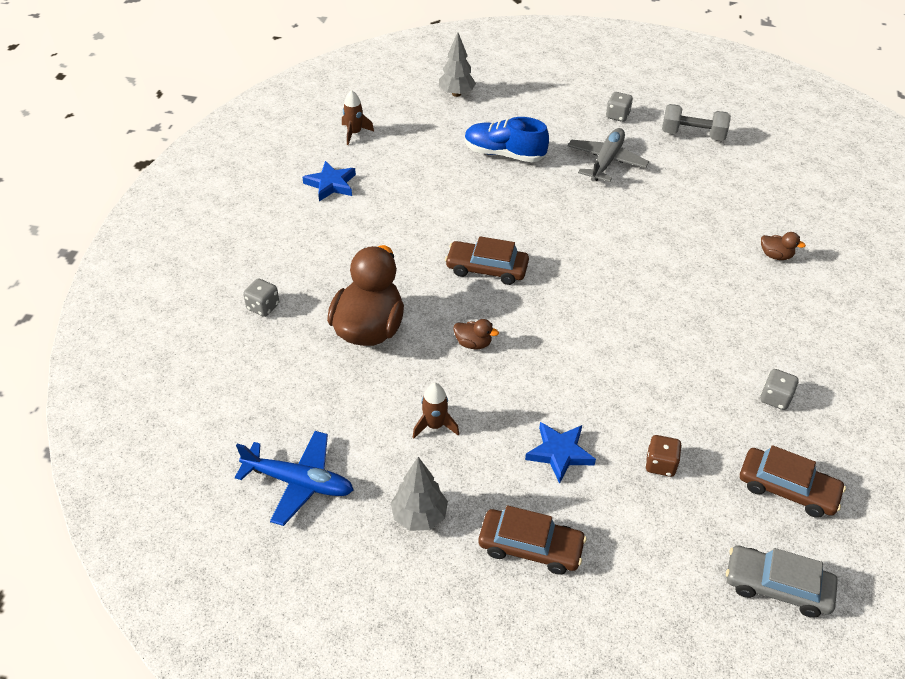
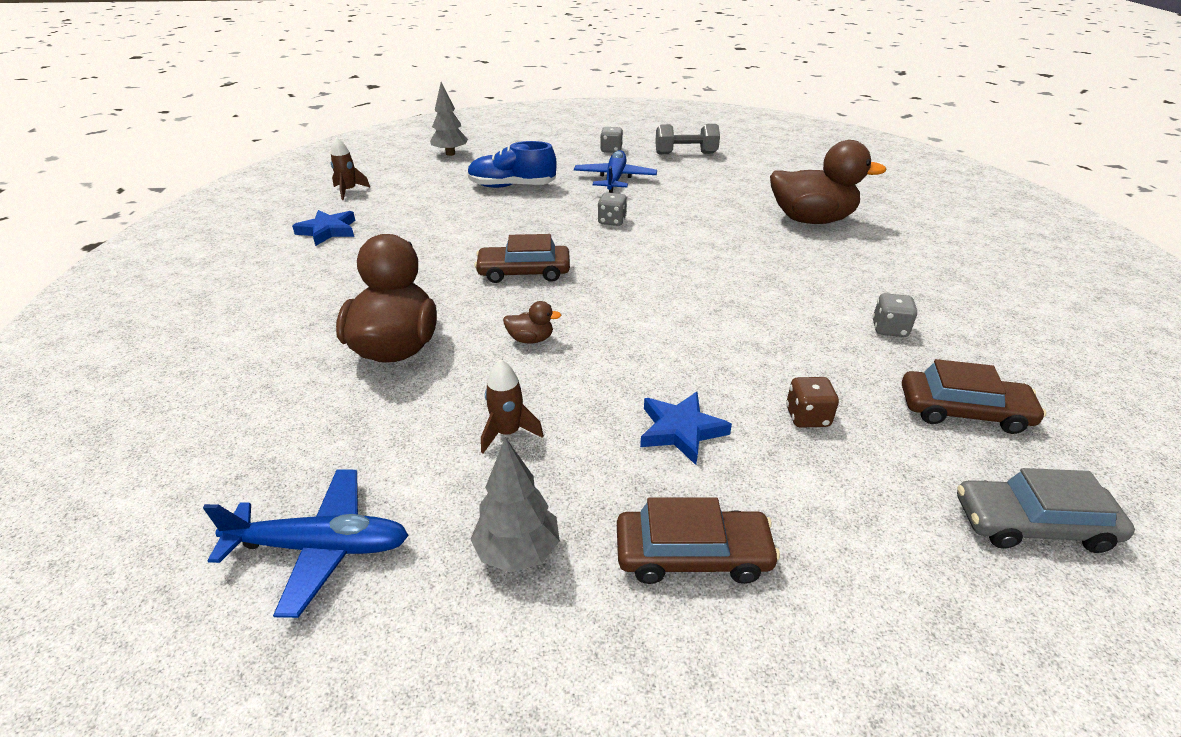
camera: 15 degrees left, 10 degrees down
grey dice [243,278,279,317] -> grey dice moved to [598,192,627,226]
grey plane [568,128,649,182] -> blue plane [574,150,657,193]
brown duck [761,232,806,260] -> brown duck [770,140,886,224], size x2.41

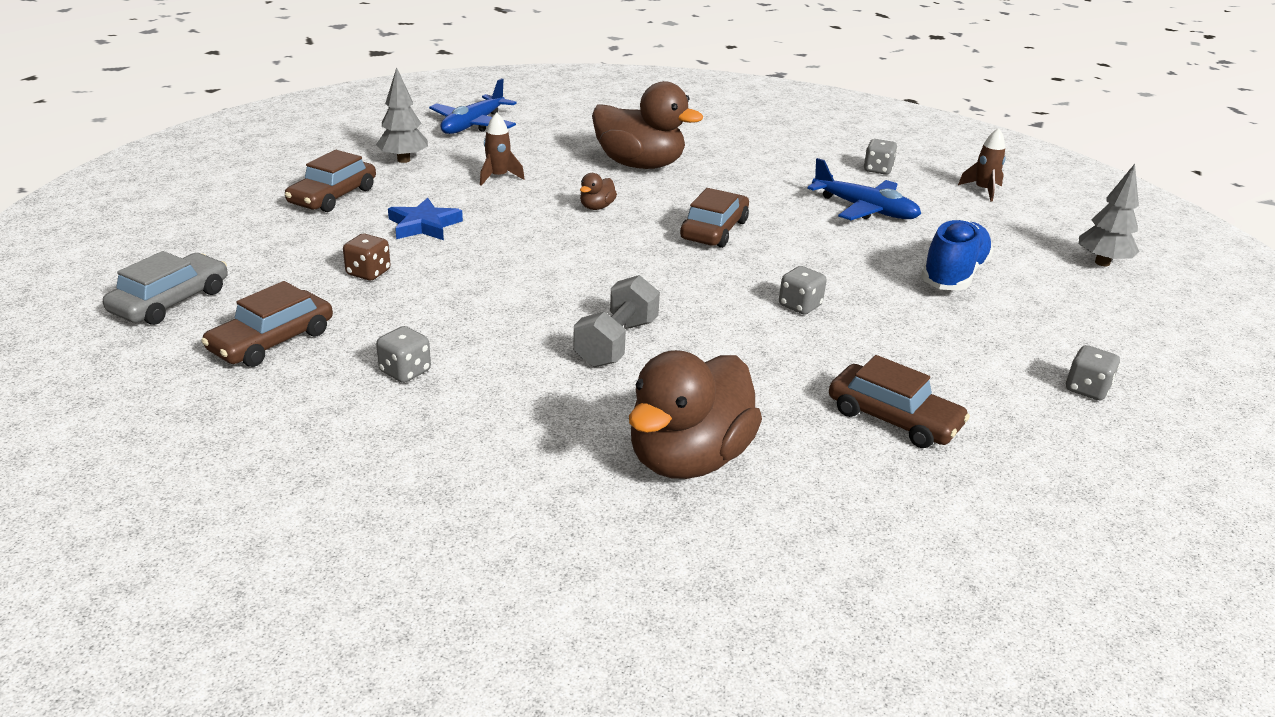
camera: 115 degrees right, 5 degrees down
blue star [292,210,355,246] -> grey dice [864,139,898,175]
blue plane [574,150,657,193] -> blue plane moved to [807,158,921,220]
grey dumbbell [655,124,720,154] -> grey dumbbell moved to [573,275,660,367]
none -> brown car [829,355,970,448]

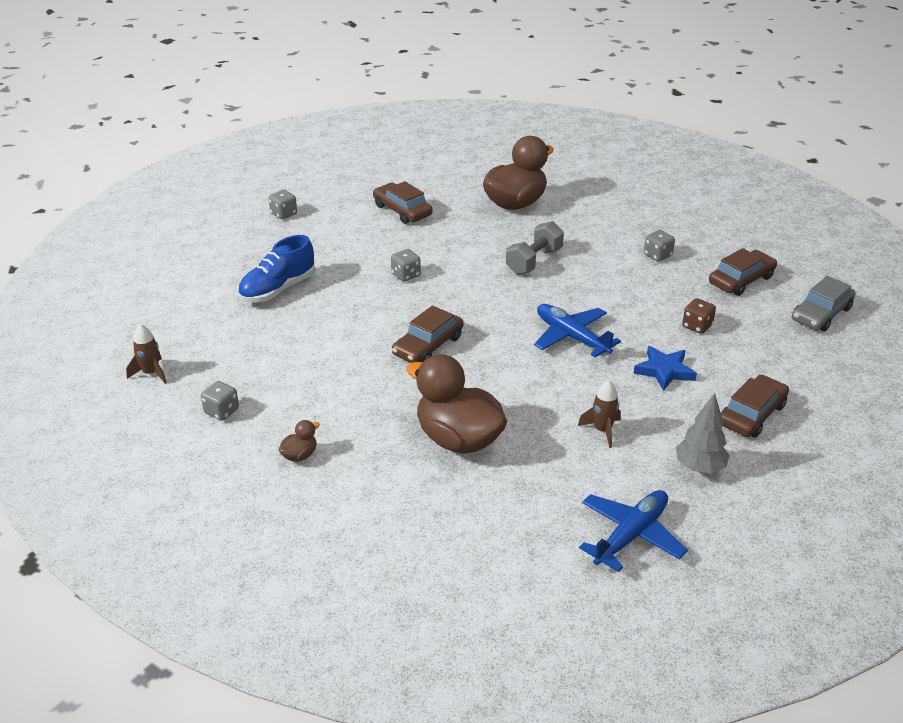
camera: 165 degrees left, 5 degrees up
brown duck [580,173,617,210] -> brown duck moved to [279,420,320,462]
blue plane [807,158,921,220] -> blue plane moved to [534,304,621,357]
grey tree [1079,164,1139,266] -> none

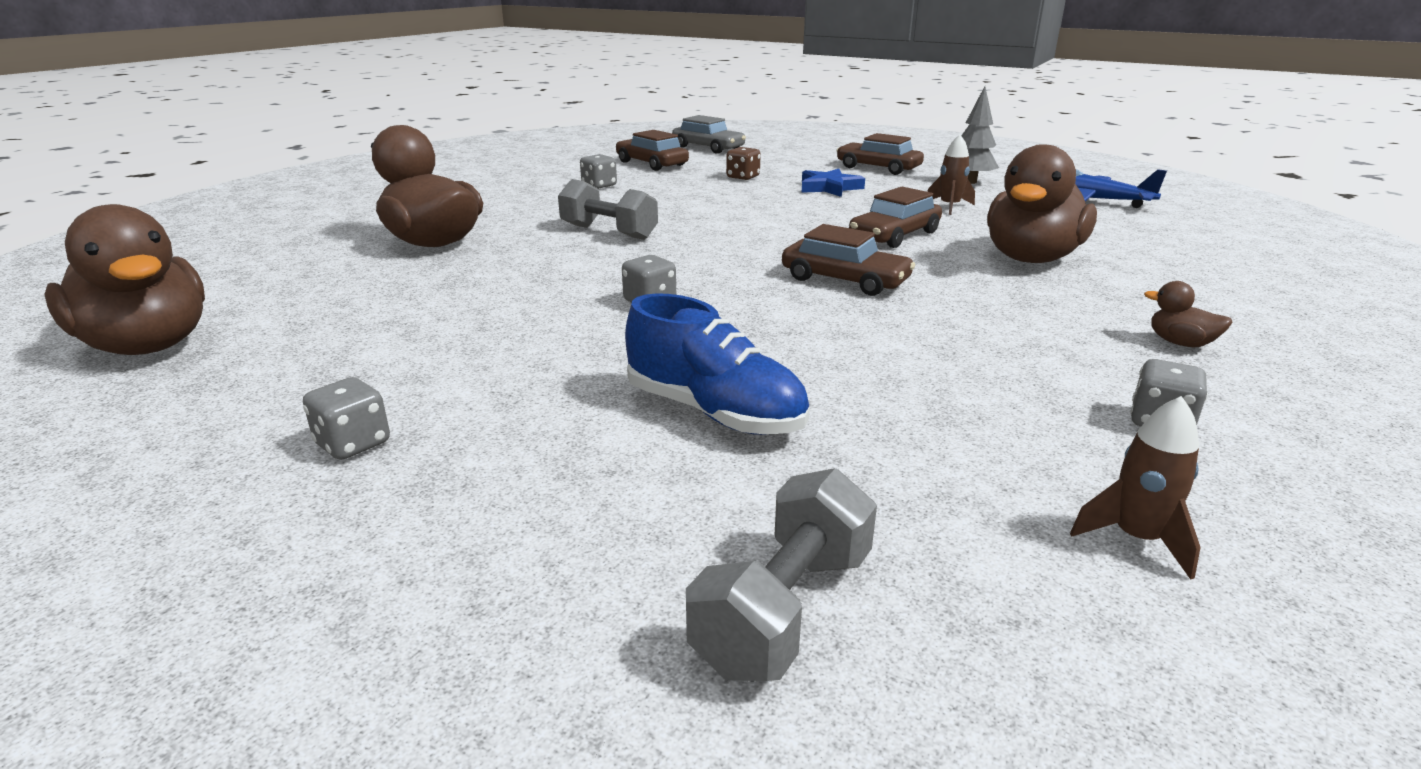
camera: 95 degrees left, 10 degrees down
brown car [373,181,433,224] -> brown car moved to [849,187,942,248]
blue plane [534,304,621,357] -> none
none -> brown duck [44,204,205,355]
none -> grey dumbbell [686,468,877,681]

